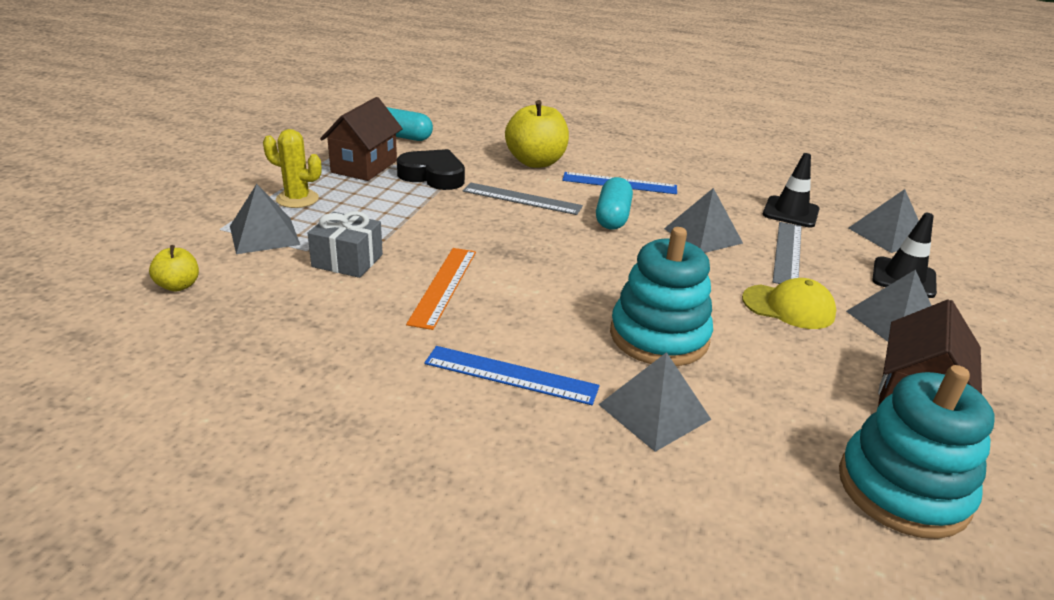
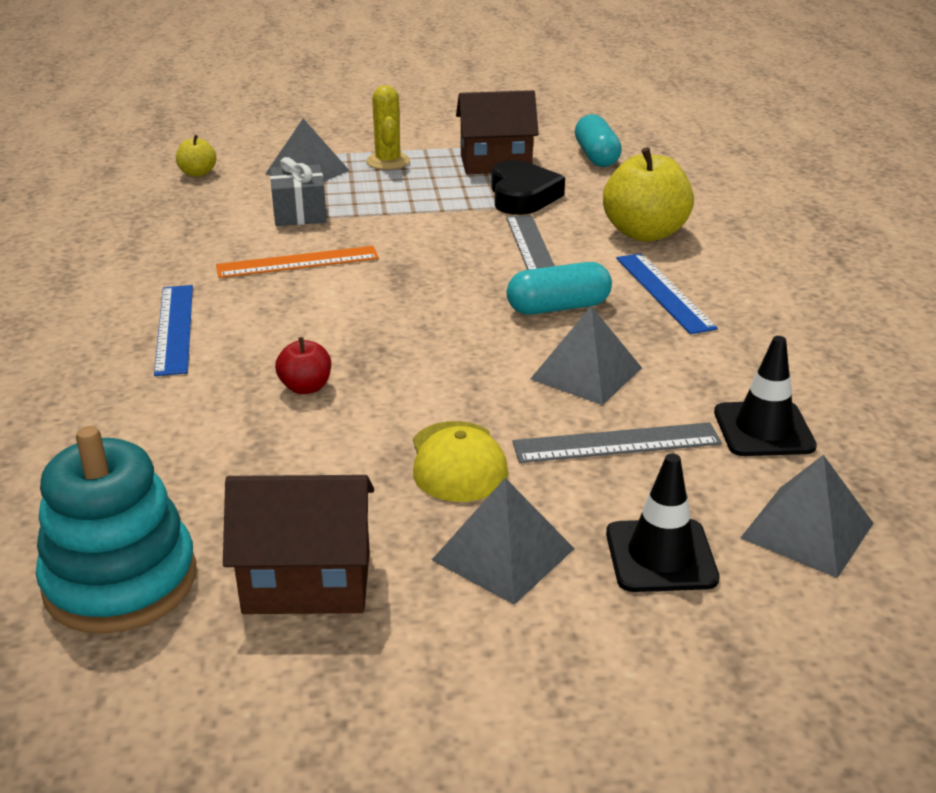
camera: 65 degrees right, 0 degrees up
grey pyramid [598,352,711,452] -> none
turquoise stacking toy [610,227,713,366] -> red apple [275,337,331,394]

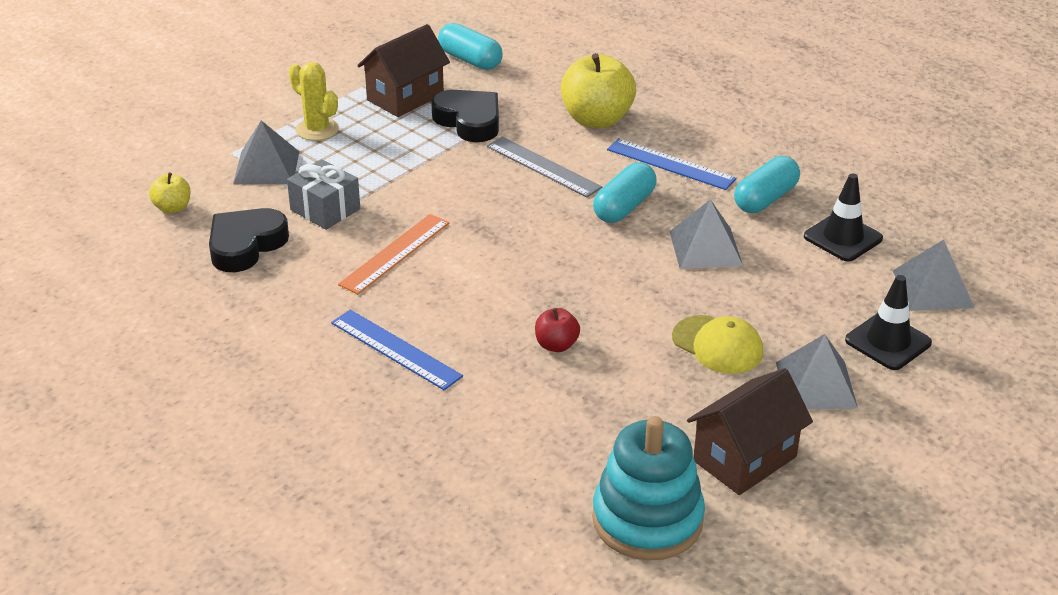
camera: 40 degrees left, 5 degrees up
grey ruler [512,422,722,463] -> none
none -> black heart [209,208,289,272]
none -> turquoise capsule [734,156,800,213]

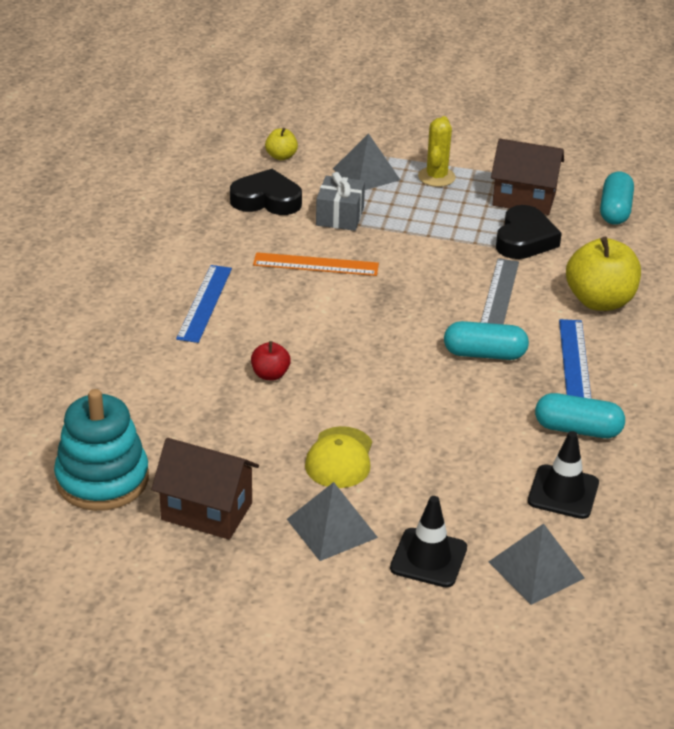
camera: 60 degrees right, 0 degrees up
grey pyramid [669,199,743,269] -> none

